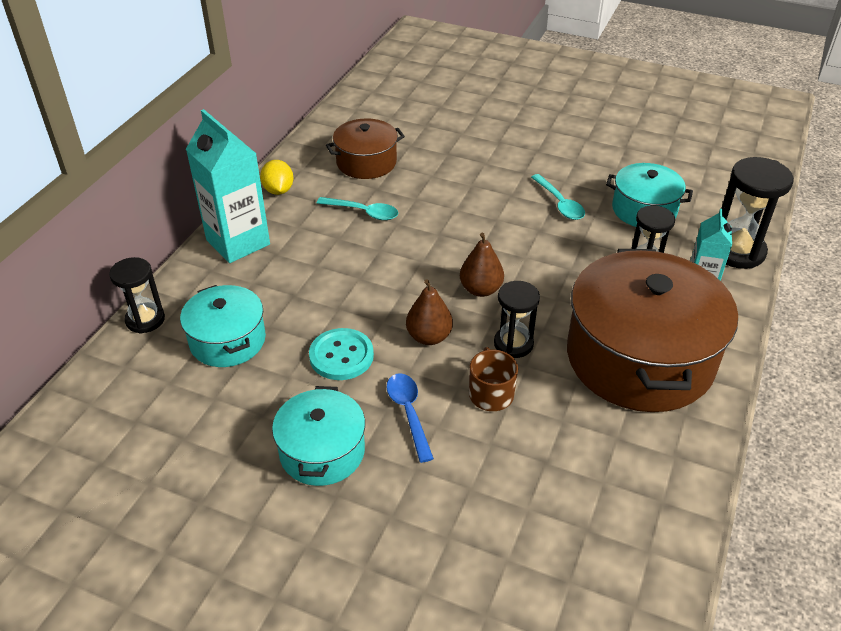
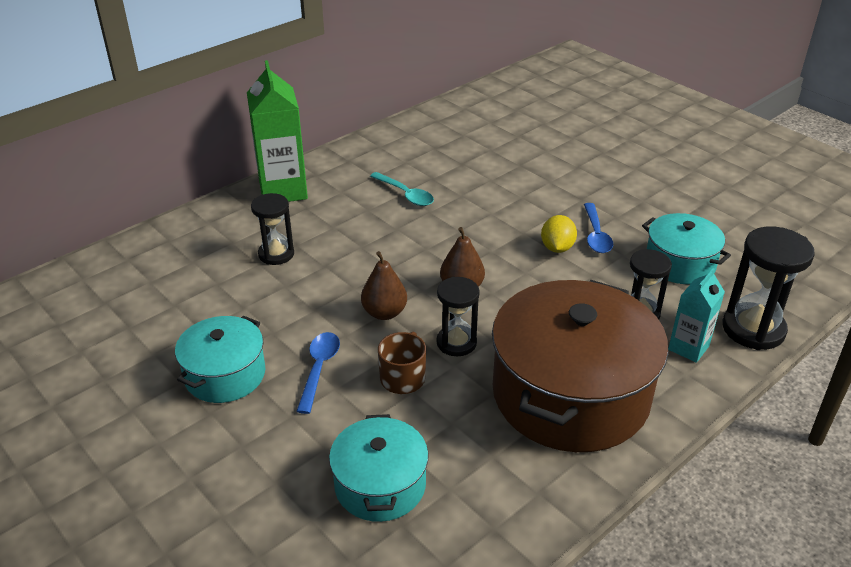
camera: 25 degrees right, 5 degrees down
black hourglass [109,257,165,334] -> black hourglass moved to [251,193,294,265]
turquoise pot [180,285,266,367] -> turquoise pot moved to [329,414,429,522]
turquoise carton [186,109,270,263] -> green carton [247,60,308,202]
yellow lemon [260,160,294,195] -> yellow lemon moved to [541,215,577,253]
turquoise button [309,328,374,380] -> none
brown pot [326,118,405,179] -> none
turquoise spoon [531,174,585,220] -> blue spoon [584,203,613,253]

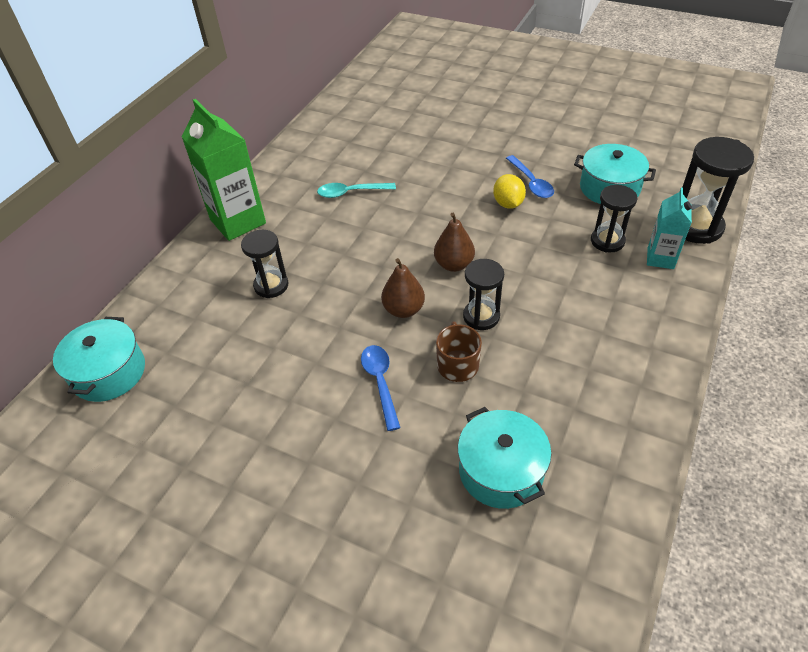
camera: 20 degrees left, 10 degrees up
turquoise pot [175,316,265,403] -> turquoise pot moved to [53,317,145,402]
turquoise spoon [370,172,434,206] -> turquoise spoon turned 150 degrees clockwise [317,183,396,198]
brown pot [492,280,669,452] -> none

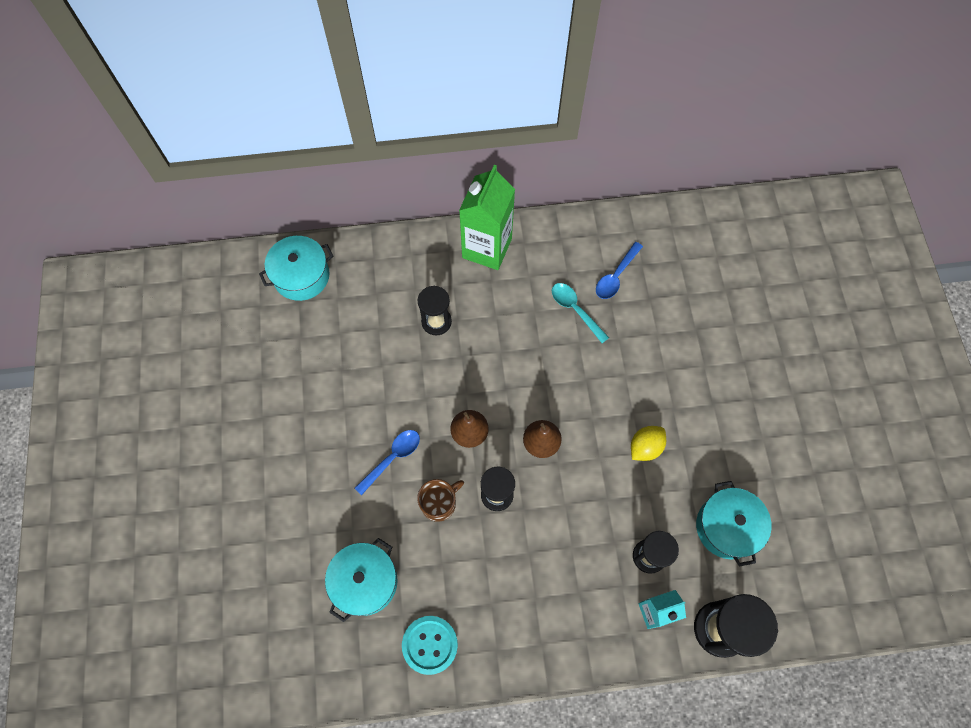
camera: 55 degrees right, 20 degrees up
blue spoon [506,155,554,198] -> blue spoon moved to [596,242,643,299]
none -> turquoise button [402,616,458,675]

